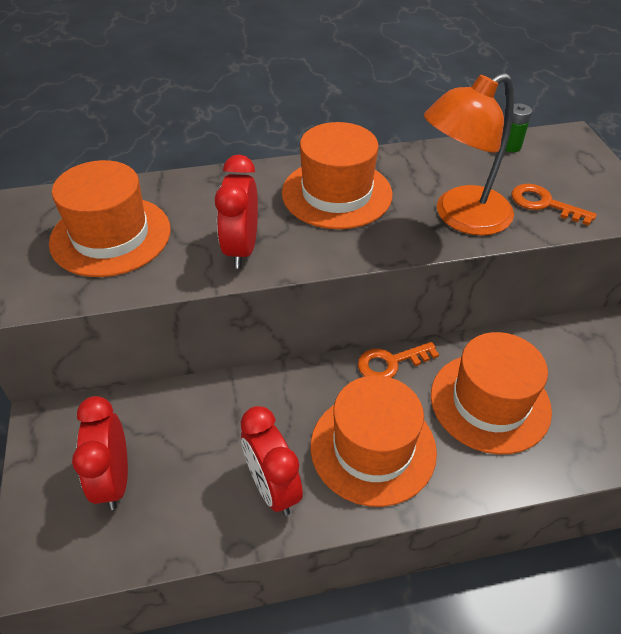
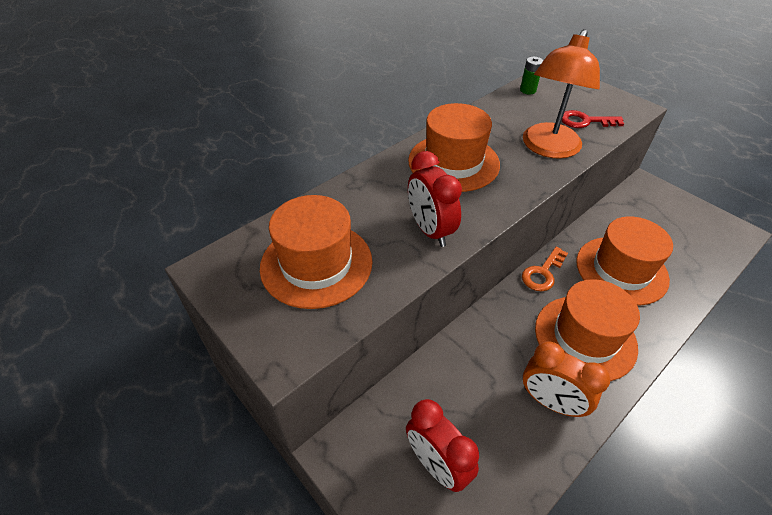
camera: 30 degrees left, 0 degrees up
red clock [241,406,303,516] -> orange clock [523,341,610,417]
orange key [511,184,597,226] -> red key [562,110,624,128]

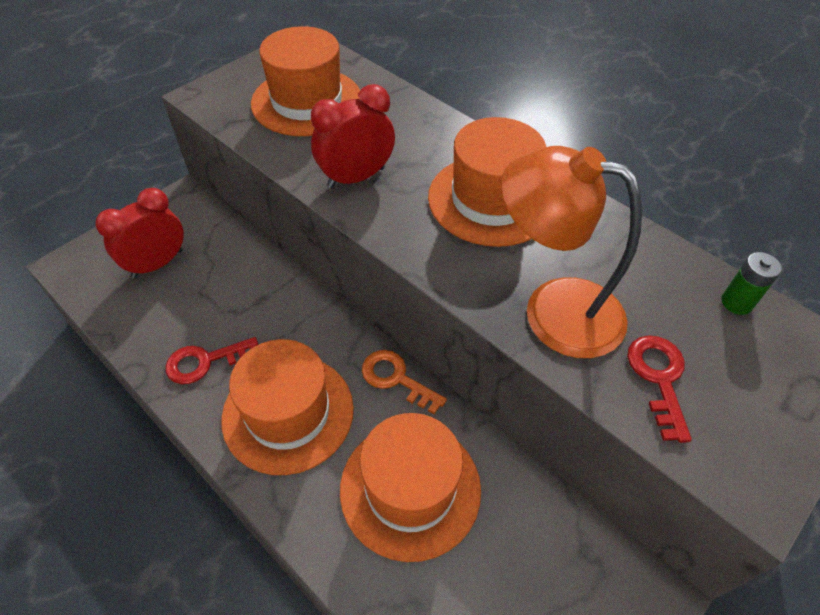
camera: 85 degrees right, 5 degrees up
orange clock [523,341,610,417] -> red key [166,337,258,384]

